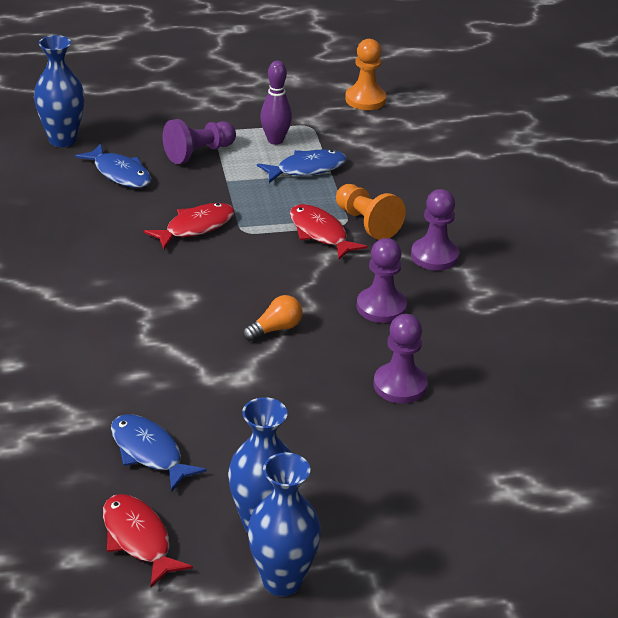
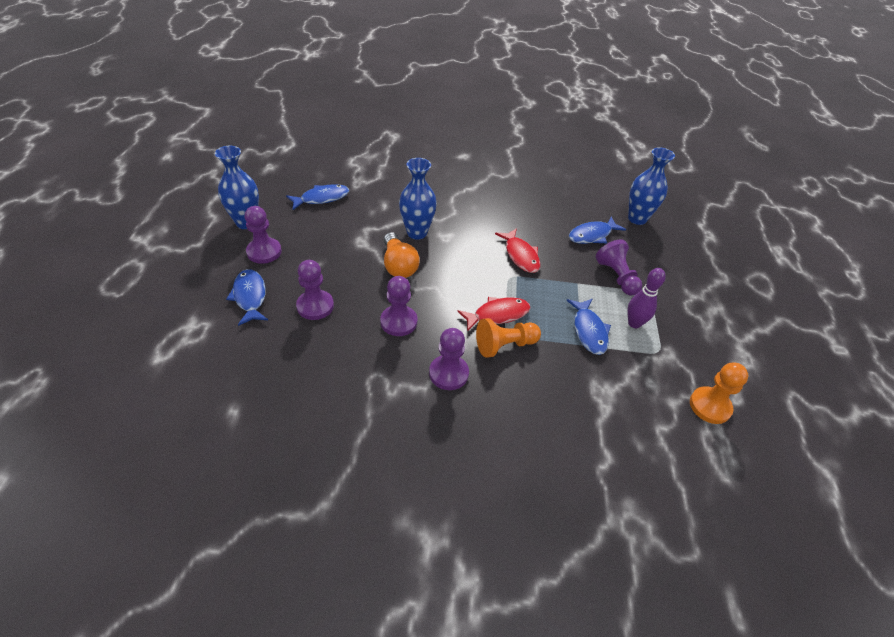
camera: 105 degrees right, 10 degrees up
red fish [103,494,193,587] -> none
orange light bulb [243,295,303,341] -> orange light bulb [384,232,420,278], size x1.55
blue vase [248,452,321,596] -> blue vase moved to [399,158,437,240]
none -> blue fish [226,269,268,326]
none -> purple pawn [244,206,282,264]

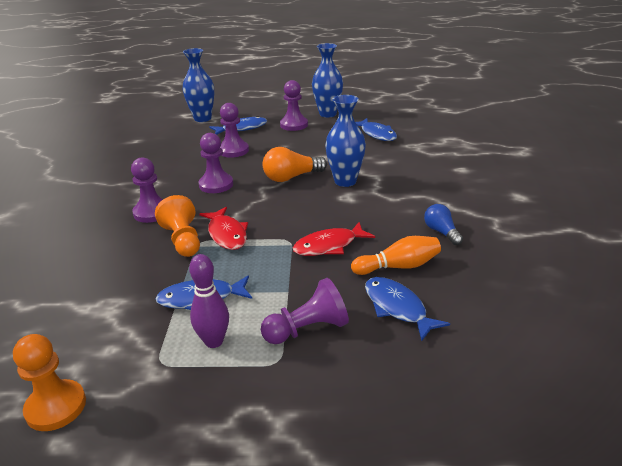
camera: 90 degrees right, 15 degrees down
blue vase [628,147,675,225] -> blue vase moved to [182,48,214,122]
none -> orange bowling pin [351,236,441,275]
none -> blue light bulb [424,204,463,245]

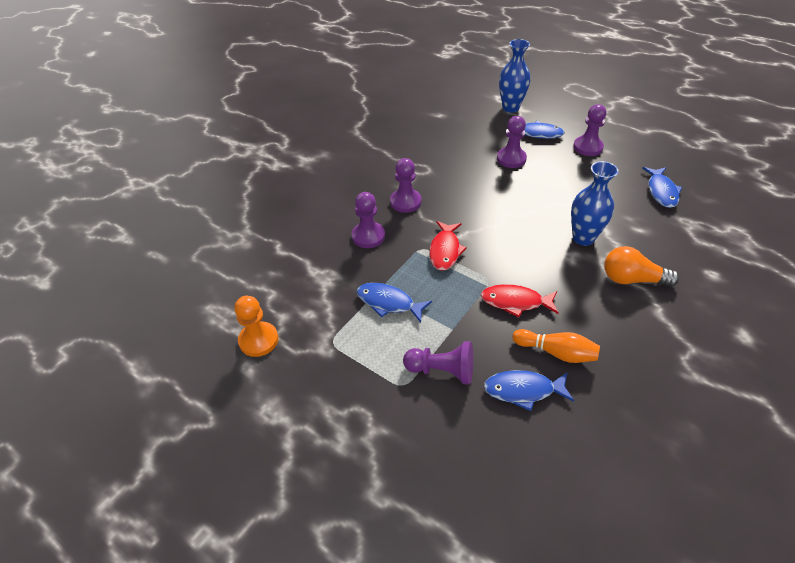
camera: 35 degrees right, 15 degrees up
orange pawn [155,195,200,257] -> none
purple bowling pin [189,254,229,348] -> none
purple pawn [199,133,233,193] -> purple pawn moved to [352,192,385,248]
orange light bulb [262,147,327,182] -> orange light bulb moved to [604,246,679,287]
blue vase [312,43,343,117] -> none
blue fish [365,277,450,341] -> blue fish turned 90 degrees counterclockwise [484,370,574,411]
blue light bulb [424,204,463,245] -> none

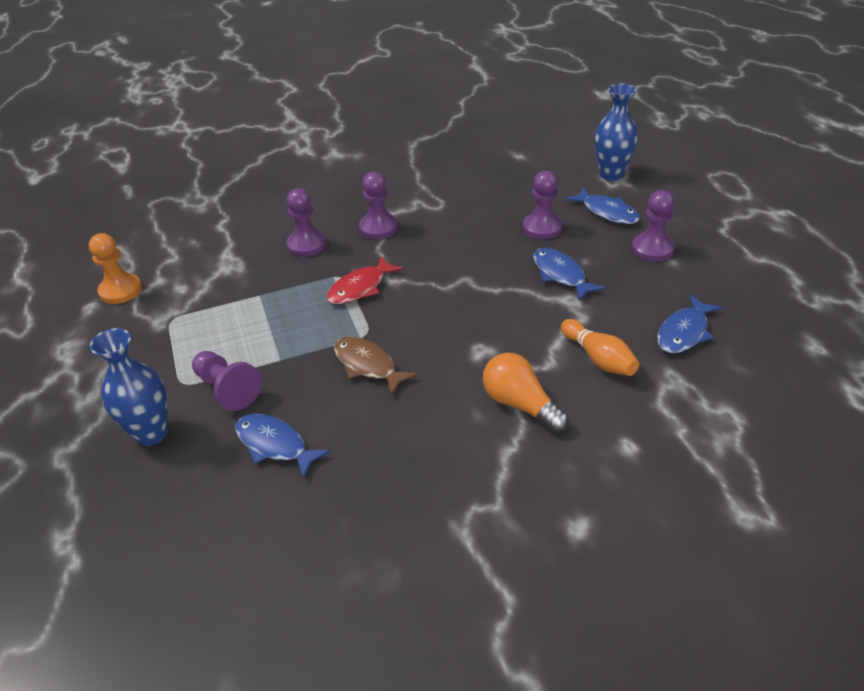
camera: 35 degrees right, 5 degrees down
blue fish [357,283,432,323] -> blue fish moved to [533,248,605,300]
red fish [481,284,559,317] -> brown fish [334,336,418,395]
orange bowling pin [512,329,600,363] -> orange bowling pin moved to [561,319,639,376]
blue vase [571,161,619,246] -> blue vase moved to [90,328,168,446]

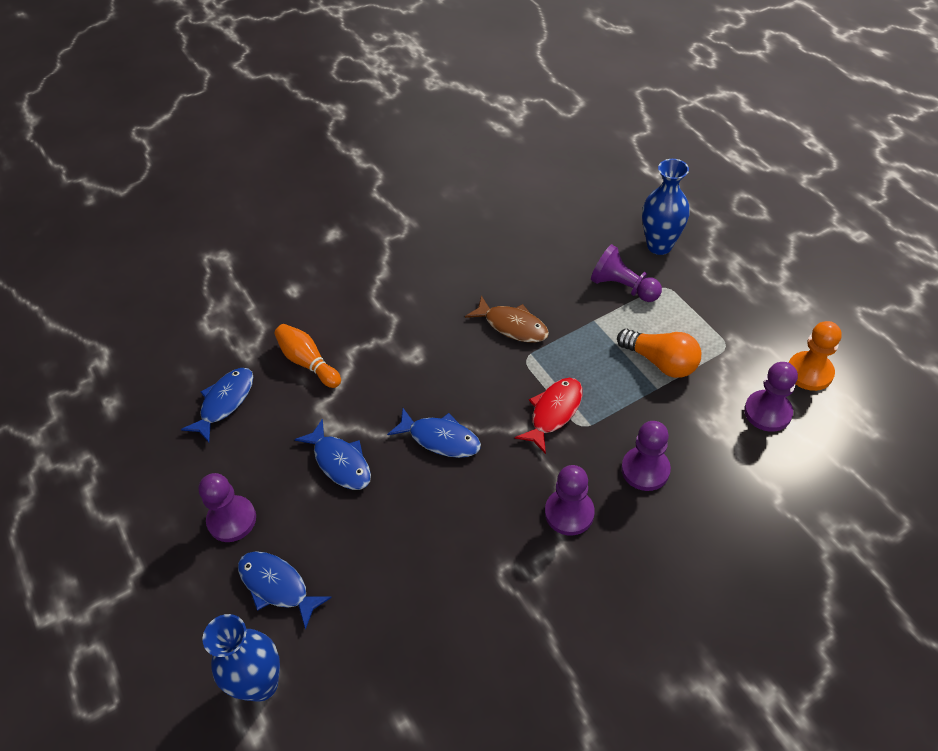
camera: 170 degrees right, 10 degrees up
blue fish [236,414,330,478] -> blue fish moved to [387,408,481,458]
orange light bulb [483,353,569,433] -> orange light bulb moved to [617,329,701,378]
purple pawn [523,171,563,239] -> purple pawn moved to [744,362,798,432]

